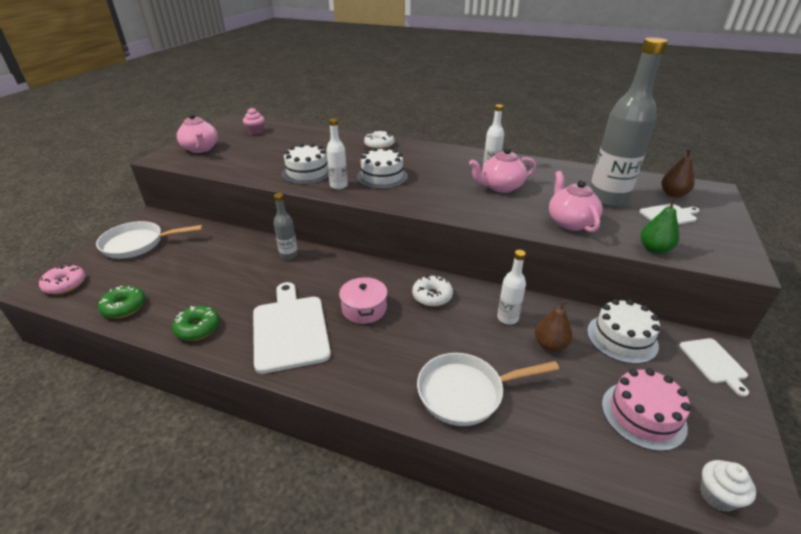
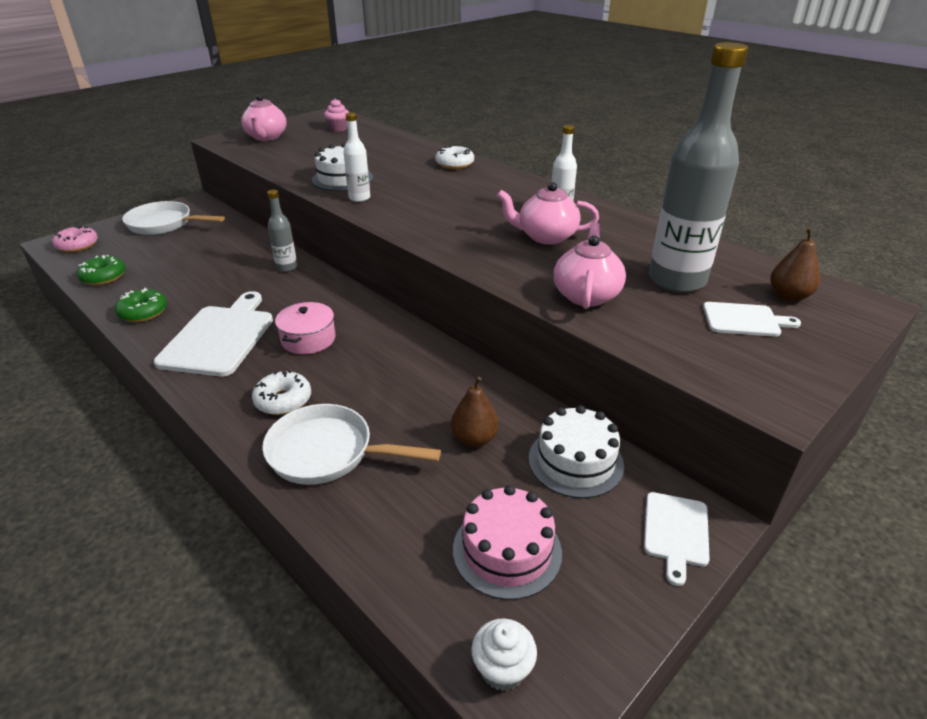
camera: 25 degrees right, 0 degrees up
white cake [357,147,408,189] -> none
white donut [412,275,453,307] -> white donut moved to [252,370,311,415]
white bottle [497,250,526,324] -> none
green pear [640,198,679,254] -> none

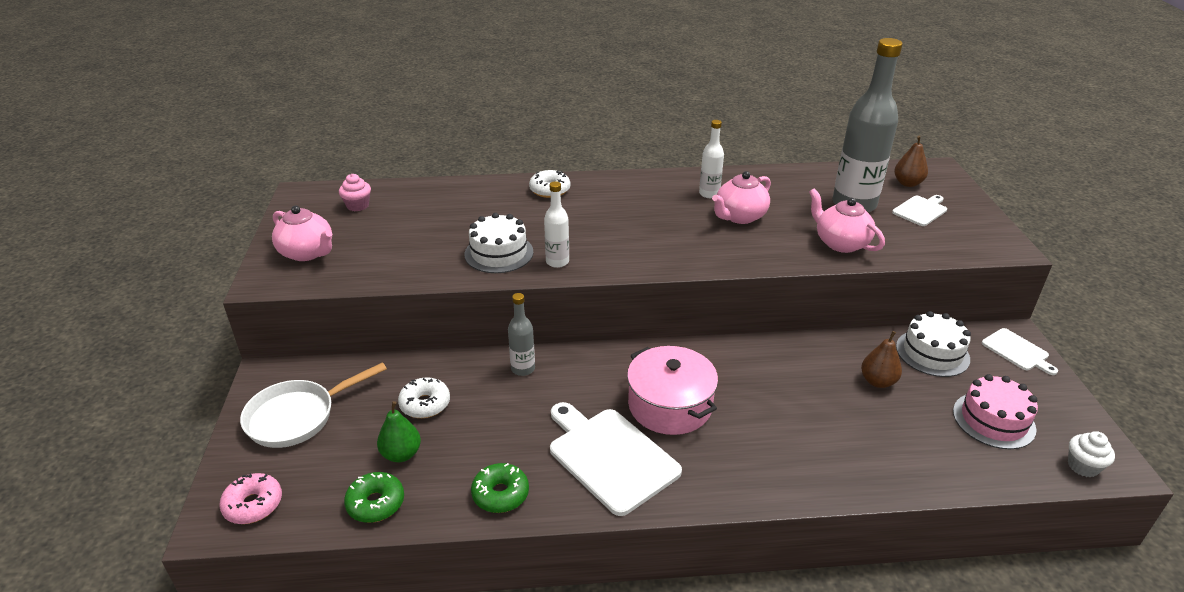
camera: 50 degrees left, 0 degrees up
white donut [252,370,311,415] -> white donut moved to [398,377,450,418]
white pan [262,404,441,485] -> none
pink pot [275,302,336,354] -> pink pot [627,346,718,435], size x1.53
none -> green pear [377,401,421,462]

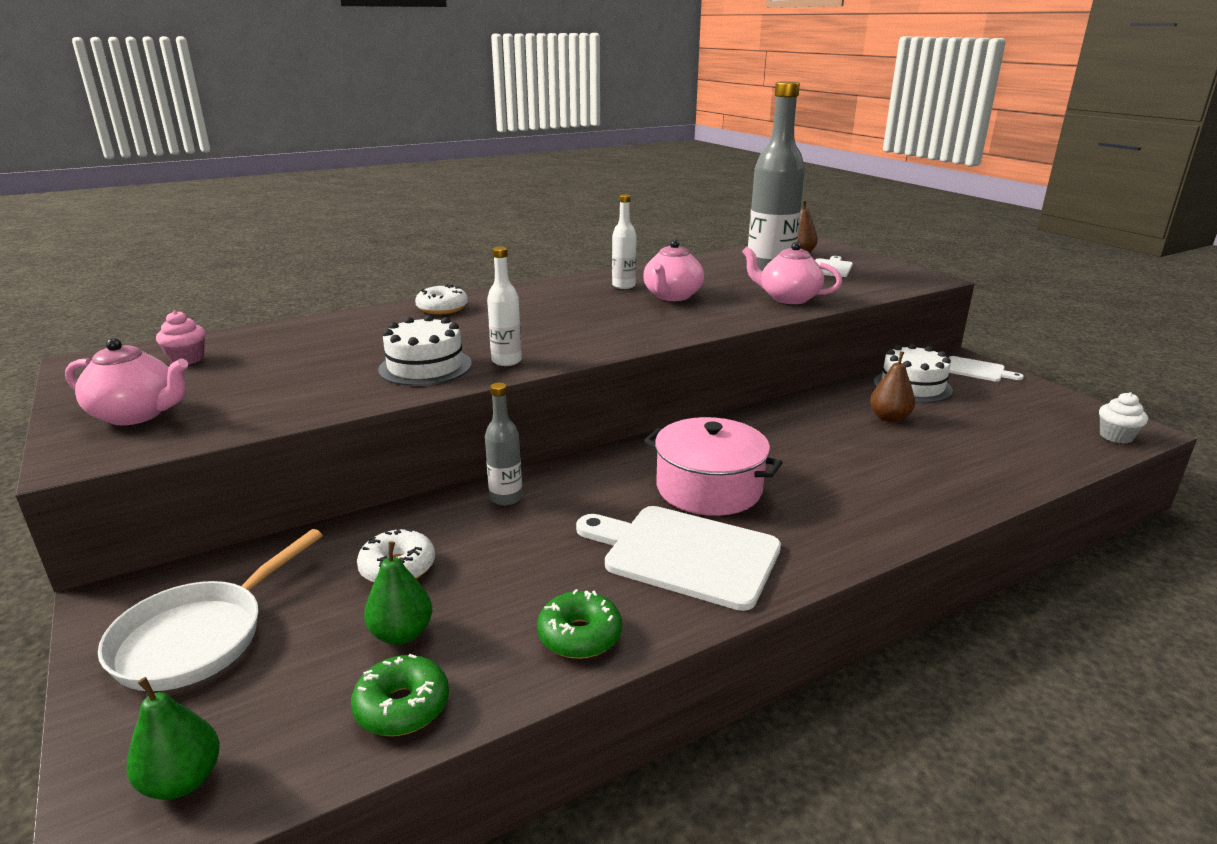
camera: 25 degrees left, 10 degrees down
pink donut [219,473,282,524] -> green pear [126,677,220,800]
pink cake [953,374,1038,449] -> none

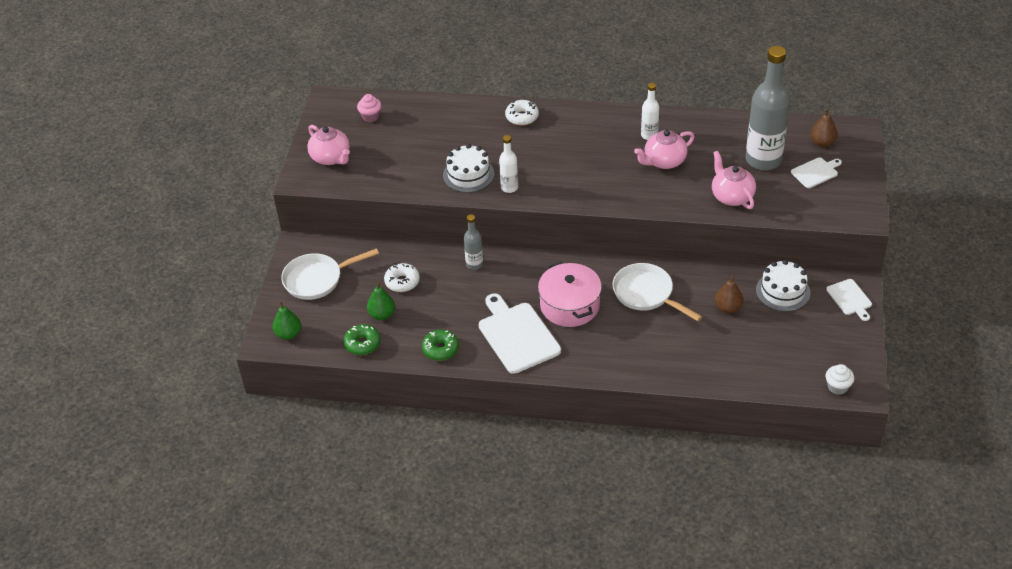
camera: 40 degrees right, 20 degrees up
none -> white pan [613,263,702,321]

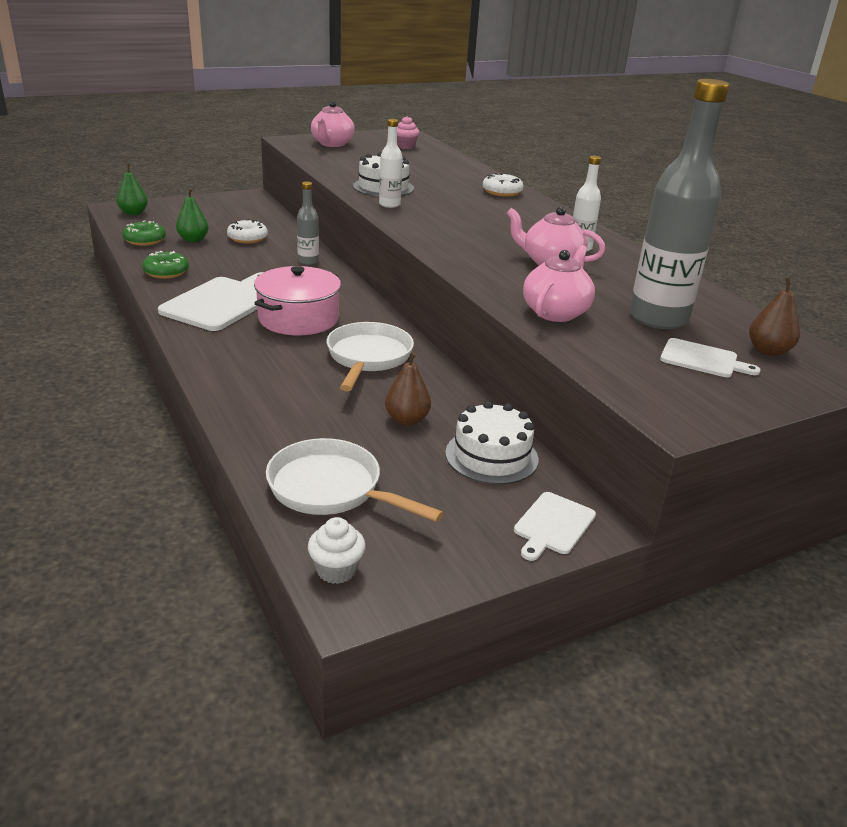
camera: 50 degrees right, 15 degrees down
white pan [281,248,379,300] -> white pan moved to [266,438,444,522]

